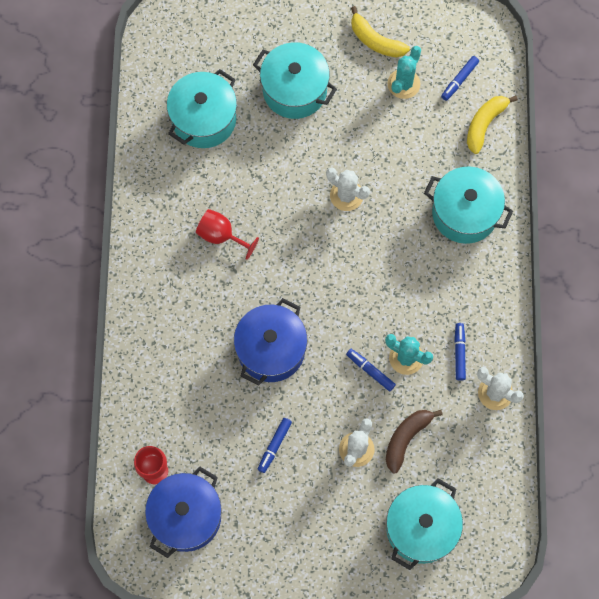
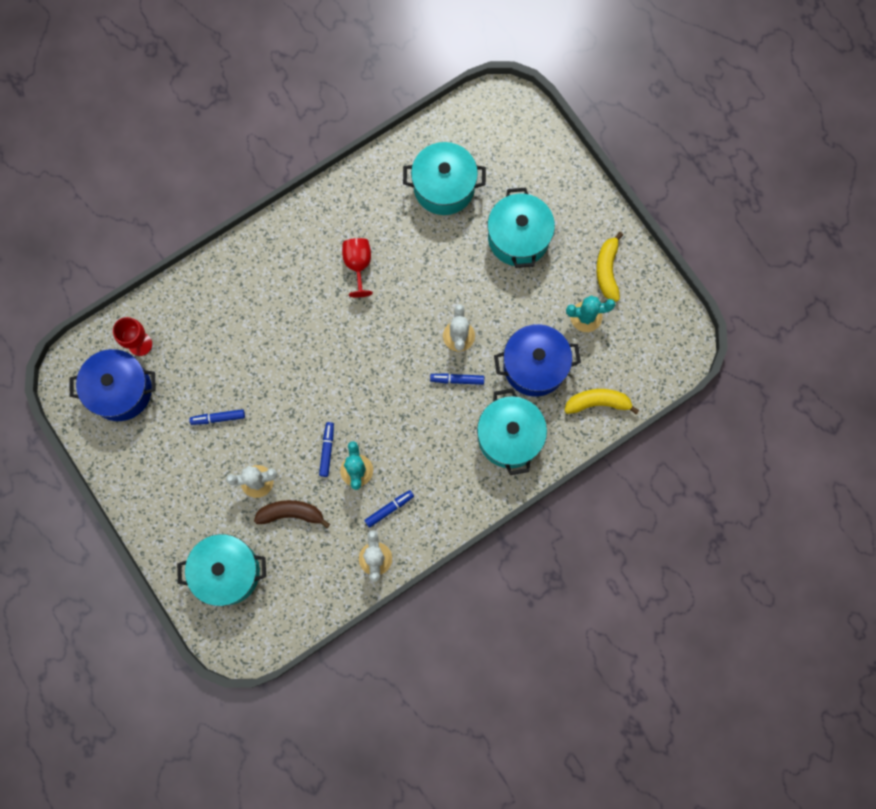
camera: 55 degrees right, 5 degrees up
blue pot [234,298,307,386] -> blue pot moved to [494,324,581,397]
blue marker [441,56,479,101] -> blue marker moved to [430,373,484,385]

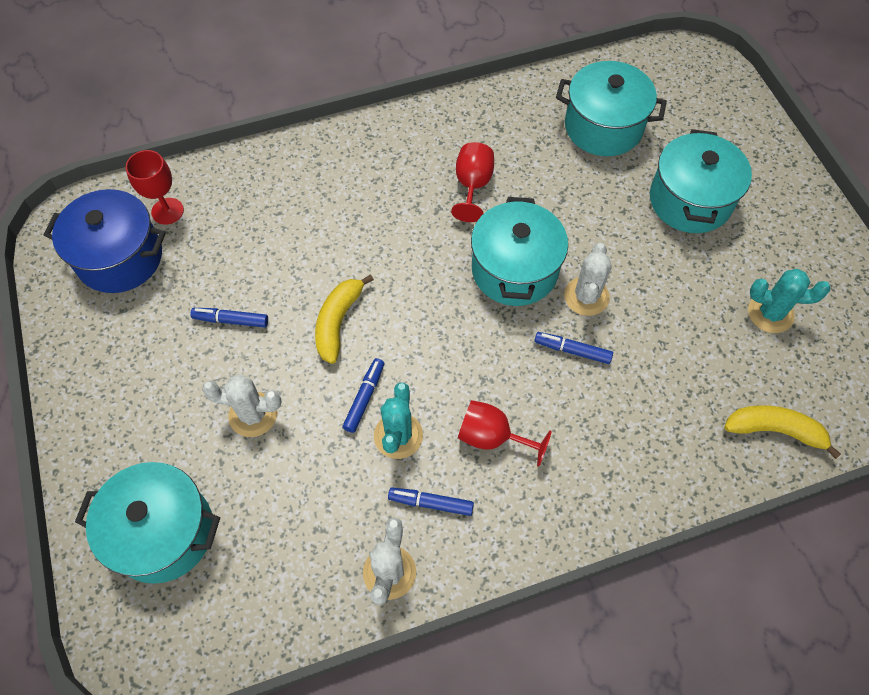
camera: 15 degrees right, 15 degrees down
brown banana [254,500,330,528] -> none
blue marker [364,490,414,528] -> blue marker turned 150 degrees counterclockwise [388,487,474,516]
turquoise pot [477,389,547,475] -> turquoise pot moved to [471,197,568,306]
blue pot [494,324,581,397] -> none
yellow banana [596,232,623,302] -> yellow banana moved to [315,274,374,364]
none -> red goblet [458,400,552,467]

